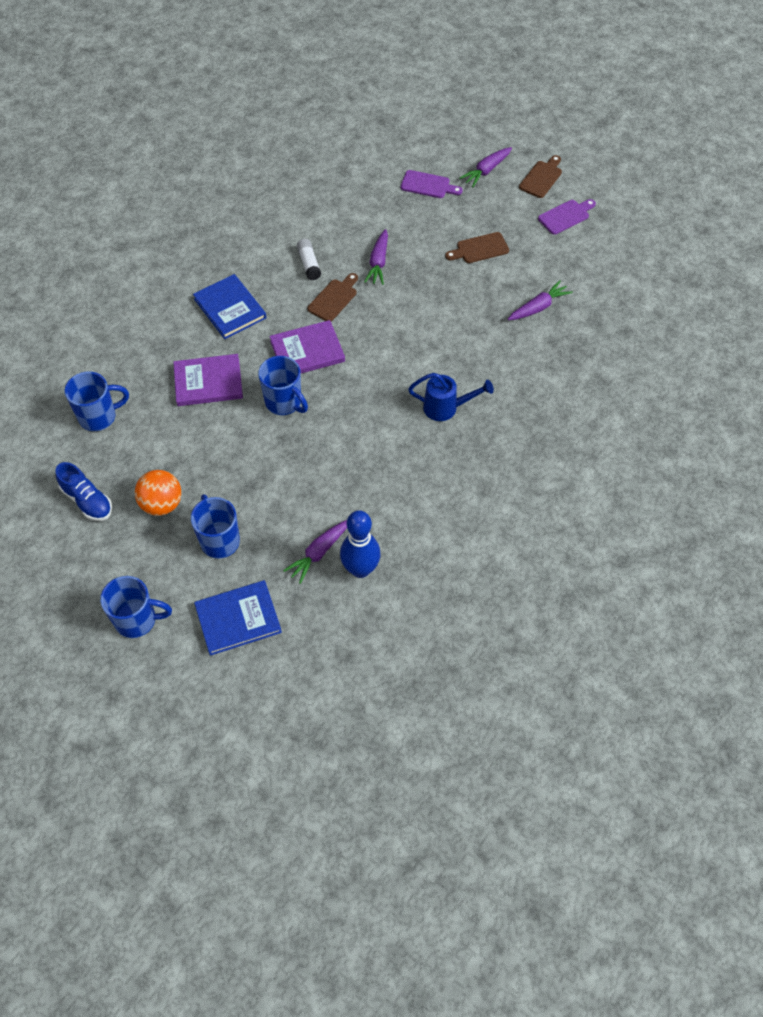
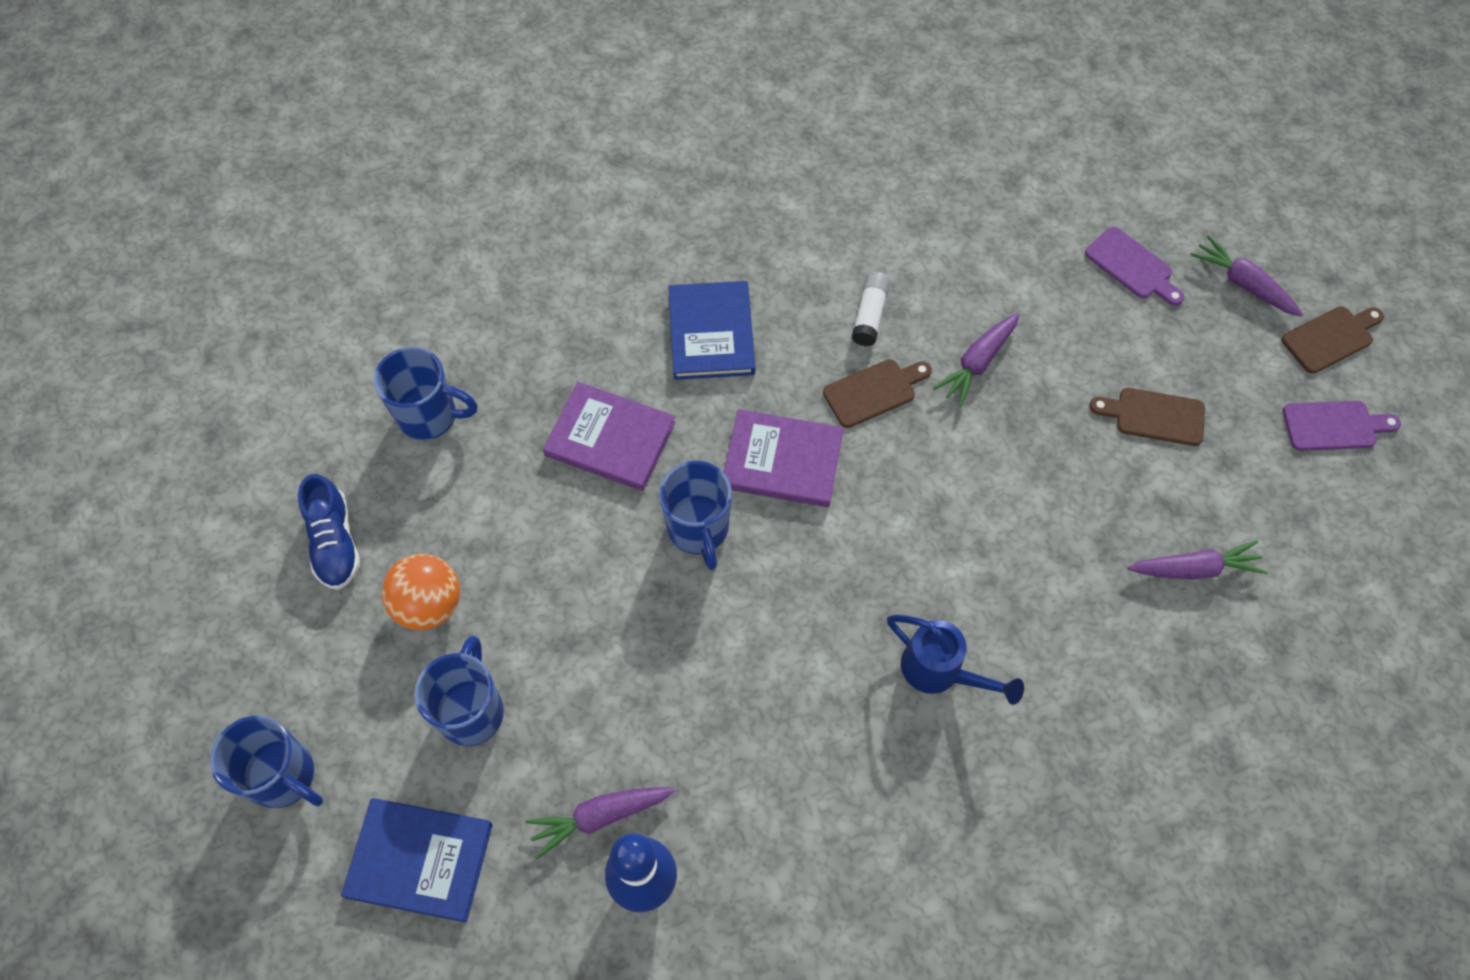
camera: 30 degrees right, 5 degrees up
purple carrot [459,147,512,187] -> purple carrot turned 60 degrees clockwise [1190,235,1303,317]

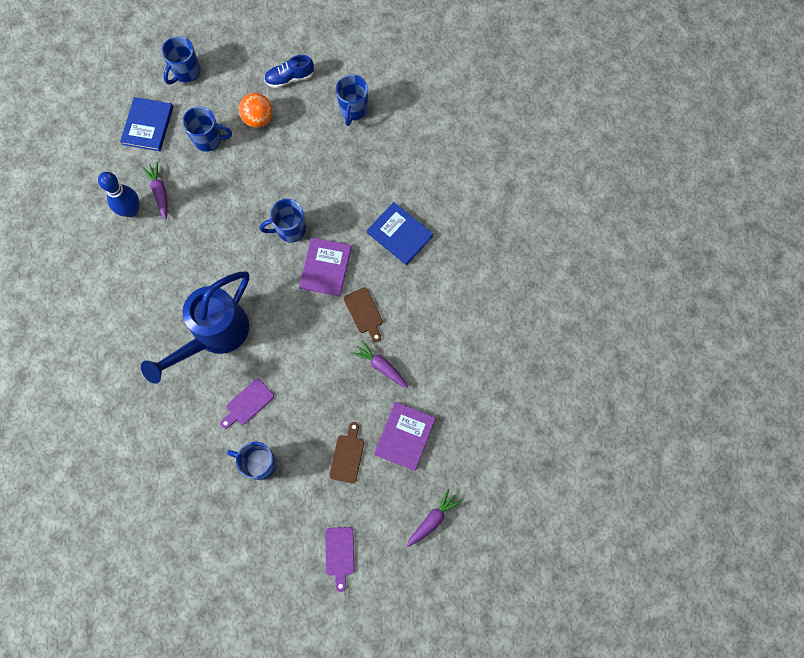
camera: 90 degrees right, 10 degrees up
purple book [543,382,676,491] -> purple book moved to [374,402,436,471]
blue book [669,281,755,380] -> blue book turned 45 degrees clockwise [367,202,433,265]
white glue stick [852,272,890,346] -> none
blue watering can [887,615,1024,705] -> blue watering can [141,272,249,384], size x2.00
purple cutting board [1085,227,1184,306] -> purple cutting board moved to [220,379,274,429]
purple carrot [1127,540,1268,580] -> blue mug [227,442,277,480]
brown cutting board [1281,306,1384,374] -> none

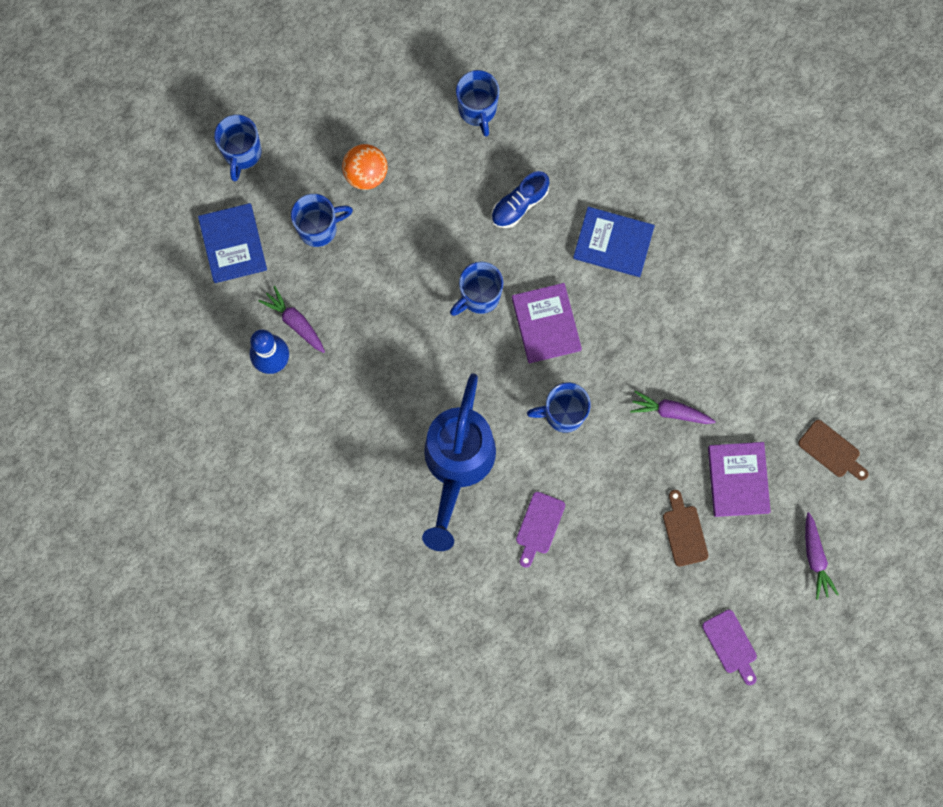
camera: 25 degrees left, 5 degrees up
blue mug [227,442,277,480] -> blue mug moved to [527,383,591,433]
blue shoe [264,55,314,88] -> blue shoe moved to [491,171,549,228]
brown cutting board [344,288,383,342] -> brown cutting board moved to [798,420,868,481]
purple carrot [407,488,462,547] -> purple carrot turned 150 degrees clockwise [805,512,839,600]

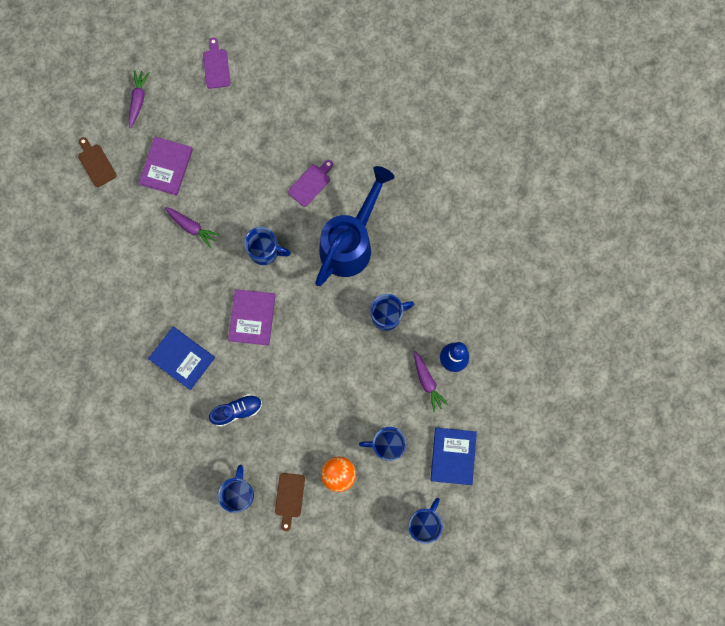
camera: 160 degrees left, 0 degrees up
blue mug [450,261,503,316] -> blue mug moved to [370,294,414,331]
brown cutting board [663,490,709,567] -> brown cutting board moved to [275,473,305,531]

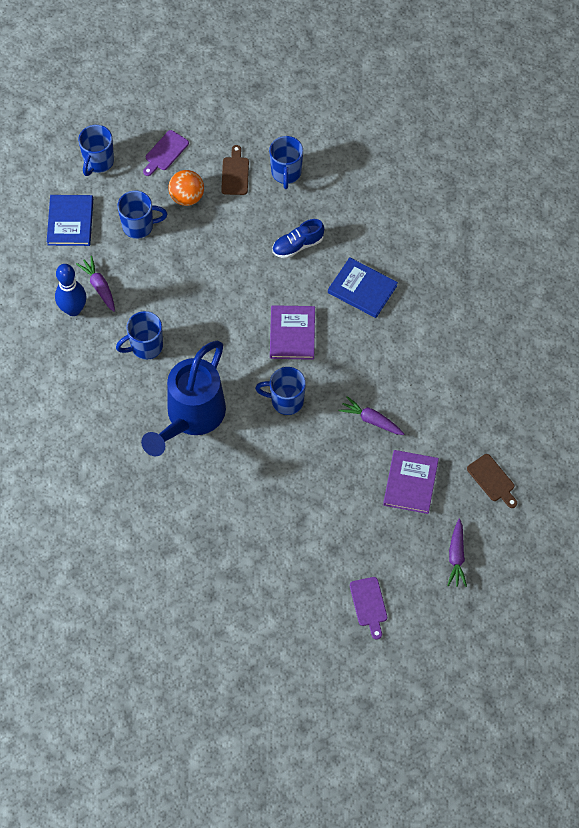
camera: 175 degrees right, 15 degrees down
purple cutting board [288,160,333,207] -> purple cutting board moved to [143,130,189,176]

